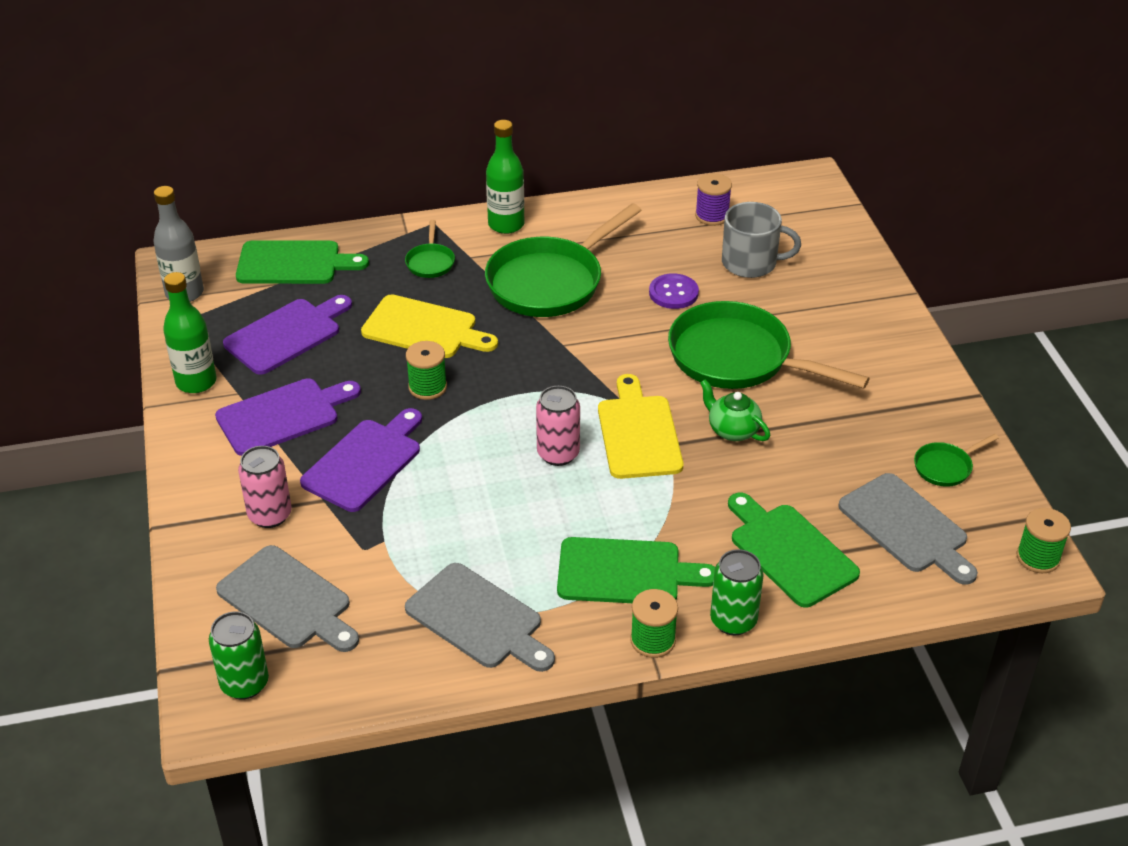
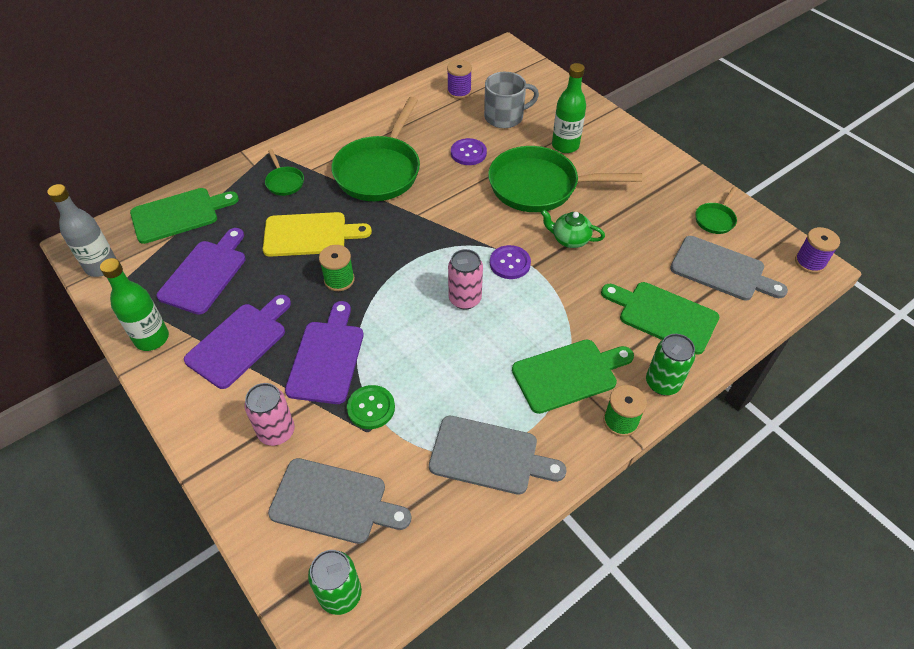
camera: 25 degrees left, 10 degrees up
green bottle [486,120,524,234] -> green bottle moved to [552,63,586,153]
yellow cutting board [598,374,683,479] -> purple button [490,245,531,279]
green spool [1017,508,1071,573] -> purple spool [795,227,840,273]
none -> green button [347,385,395,429]

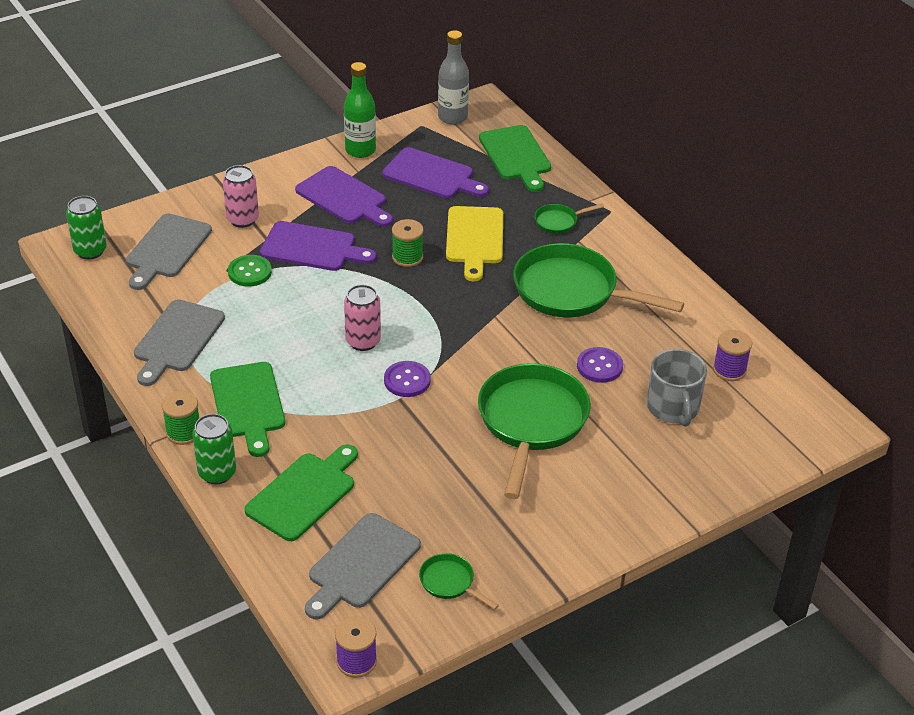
camera: 95 degrees right, 10 degrees down
green teapot [541,210,605,248] -> none
green bottle [552,63,586,153] -> none

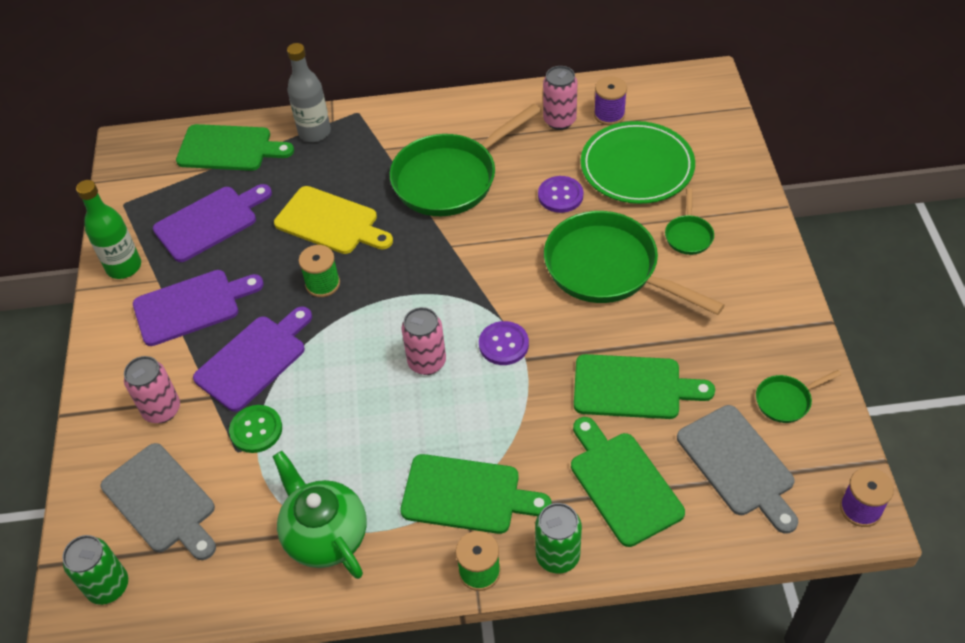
camera: 60 degrees left, 10 degrees up
grey cutting board [134,299,225,386] -> green teapot [273,451,367,579]
grey bottle [438,30,469,125] -> grey bottle moved to [287,43,331,142]
green pan [534,204,604,234] -> green pan moved to [665,188,714,255]
grey mug [646,349,707,427] -> green plate [581,121,695,204]
none -> pink can [543,66,578,130]
none -> green cutting board [574,354,715,419]

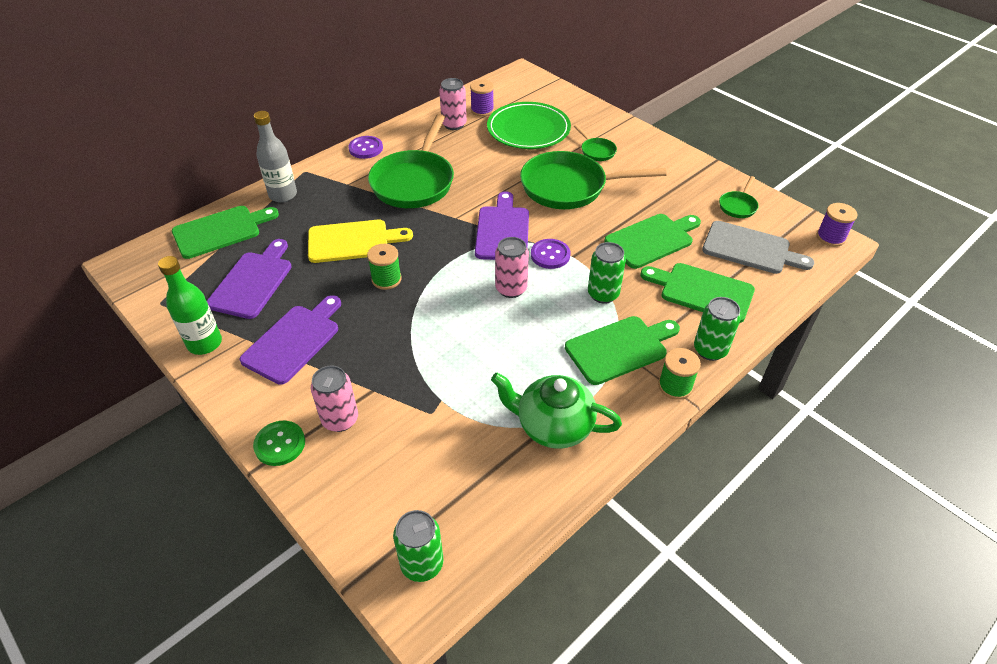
camera: 40 degrees left, 5 degrees down
grey cutting board [101,443,216,560] -> none
purple cutting board [193,307,312,412] -> purple cutting board moved to [475,191,529,260]
green button [229,405,282,453] -> green button moved to [253,421,305,466]
purple button [538,176,583,213] -> purple button moved to [348,136,383,159]
none -> green can [588,242,626,304]

